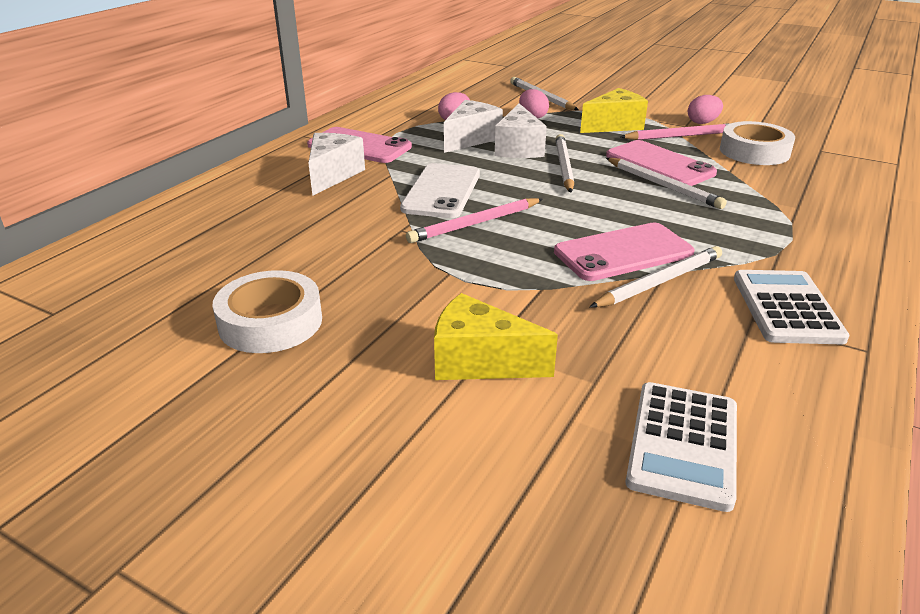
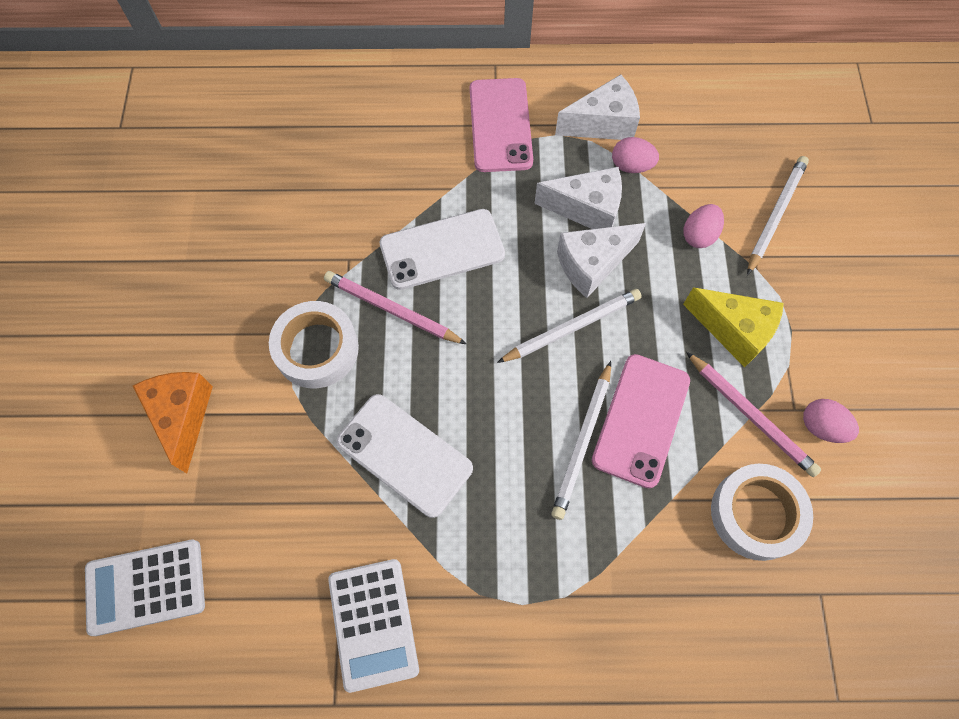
camera: 60 degrees right, 35 degrees up
white tape [213,270,322,353] -> white tape moved to [269,301,359,388]
white cheese [308,133,365,196] -> white cheese moved to [555,74,640,140]
yellow cheese [434,293,558,380] -> orange cheese [133,372,213,473]
pink phone [554,223,695,281] -> white phone [336,394,473,518]
white pencil [589,246,722,308] -> none
white calculator [734,270,850,344] -> white calculator turned 105 degrees clockwise [328,559,419,693]

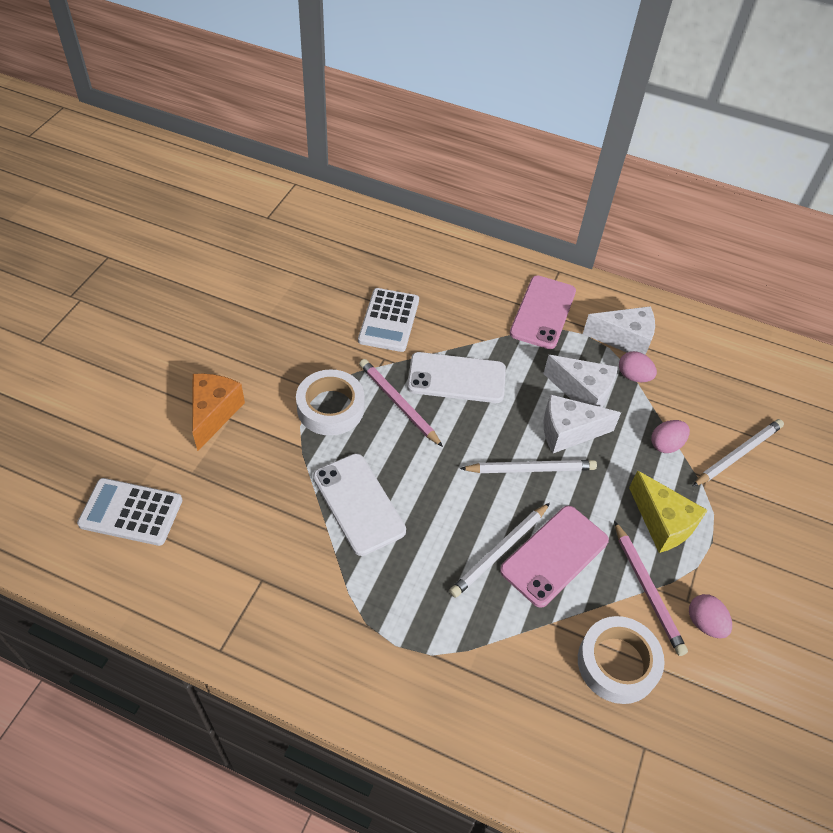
camera: 20 degrees right, 15 degrees down
white calculator [328,559,419,693] -> white calculator moved to [358,288,419,352]

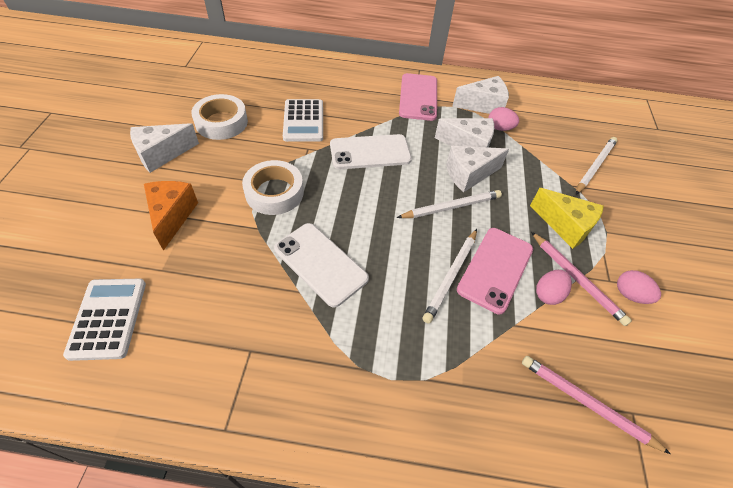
camera: 15 degrees left, 0 degrees up
white calculator [77,478,182,546] -> white calculator turned 90 degrees clockwise [63,279,146,361]
pink pencil [359,359,443,447] -> pink pencil moved to [522,356,671,454]
white tape [578,616,665,704] -> white tape moved to [191,94,248,140]
pink egg [651,420,690,453] -> pink egg moved to [536,270,572,305]
none -> white cheese [130,123,199,173]

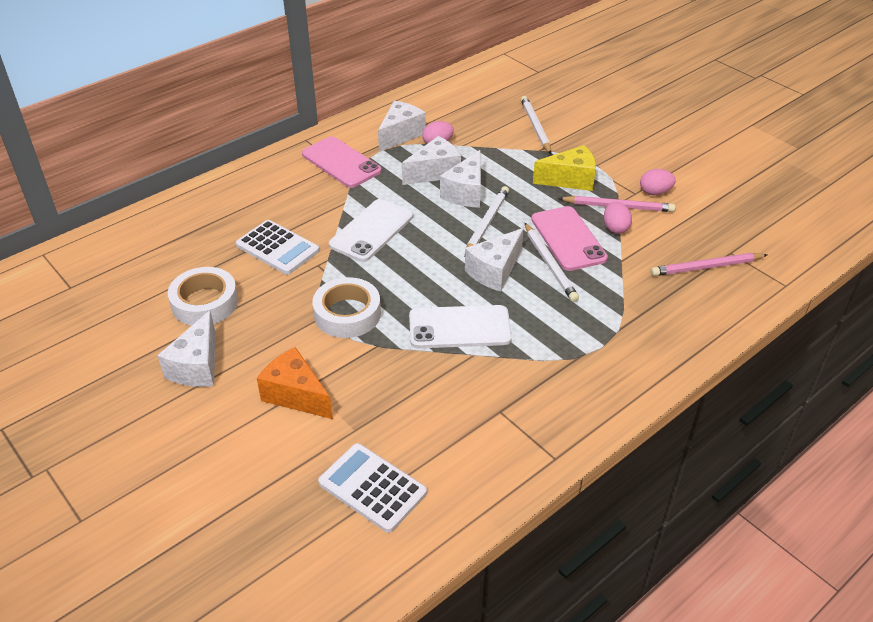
camera: 45 degrees left, 10 degrees down
none -> white cheese [465,228,524,292]

